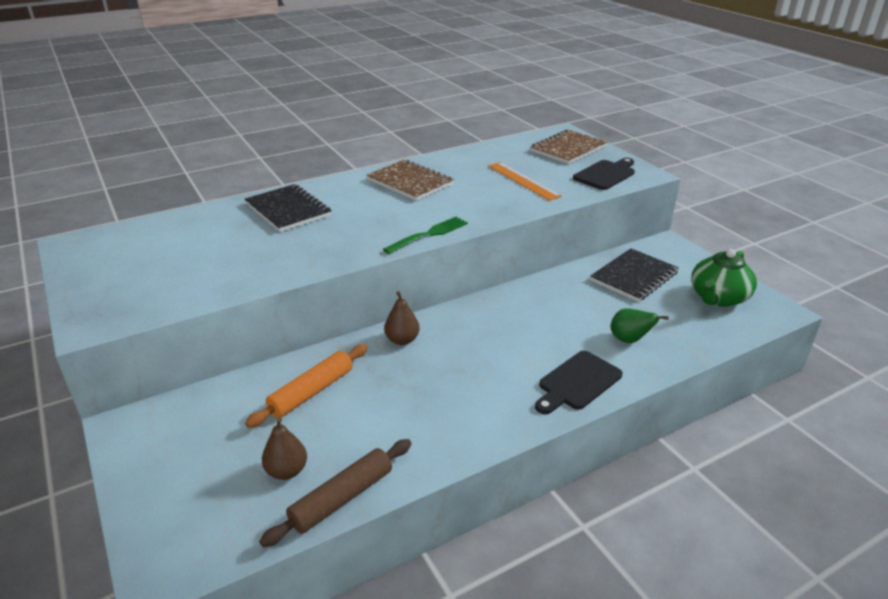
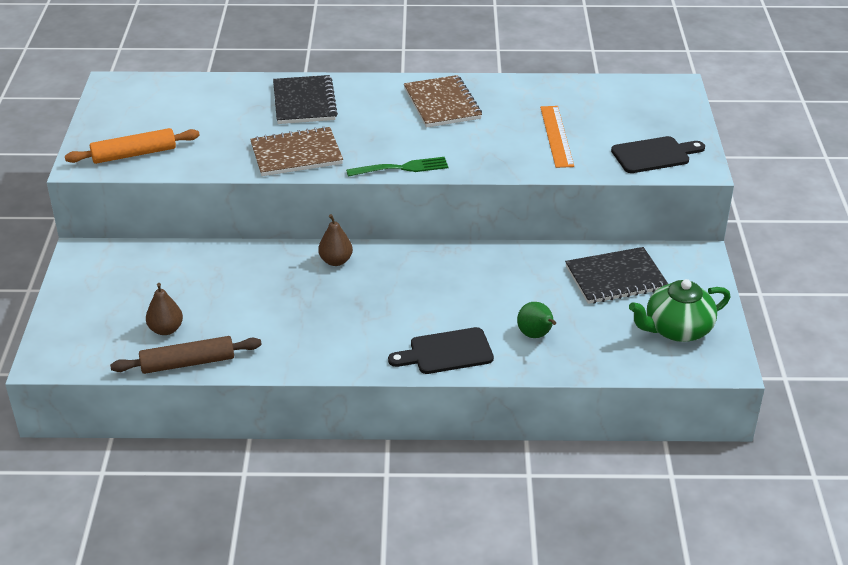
camera: 30 degrees right, 5 degrees up
orange rolling pin [245,344,368,428] -> orange rolling pin moved to [65,128,200,164]
brown notebook [530,129,608,164] -> brown notebook moved to [250,126,343,176]

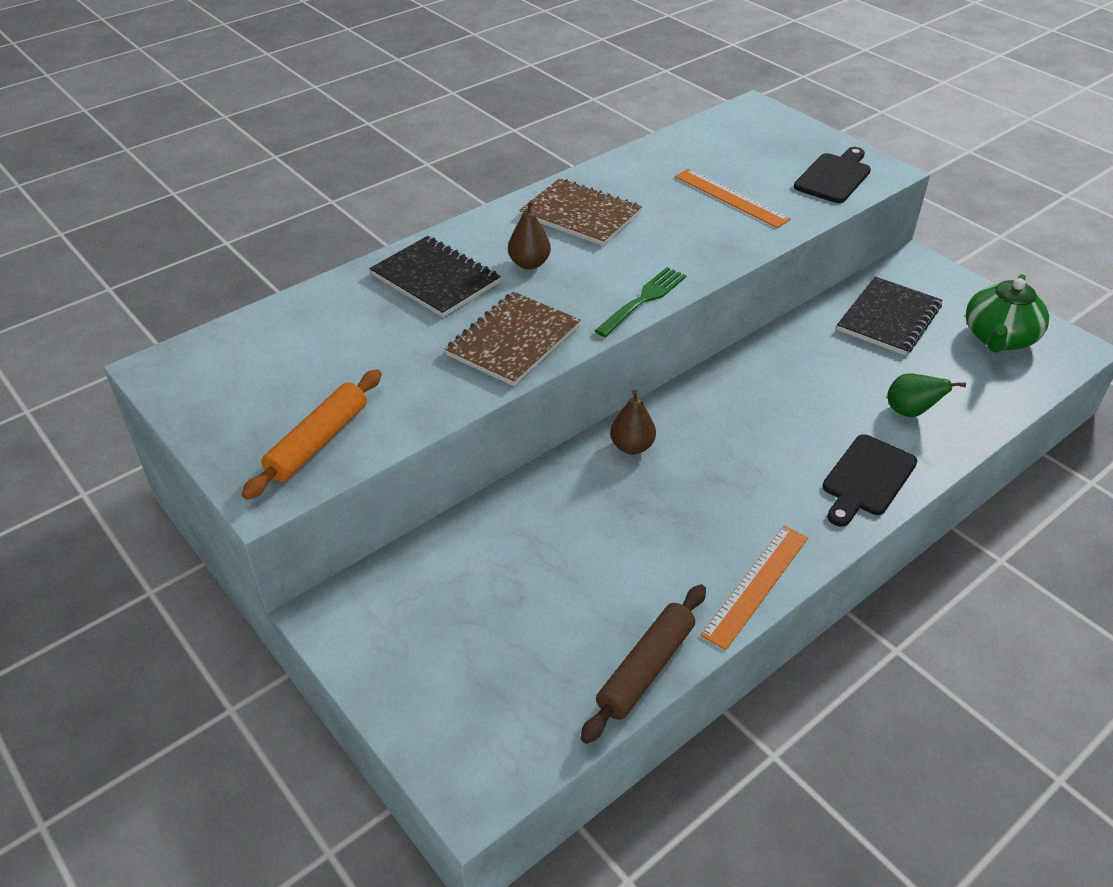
camera: 40 degrees left, 5 degrees up
brown pear [146,283,183,335] -> brown pear moved to [508,200,551,270]
none -> orange ruler [700,525,808,650]

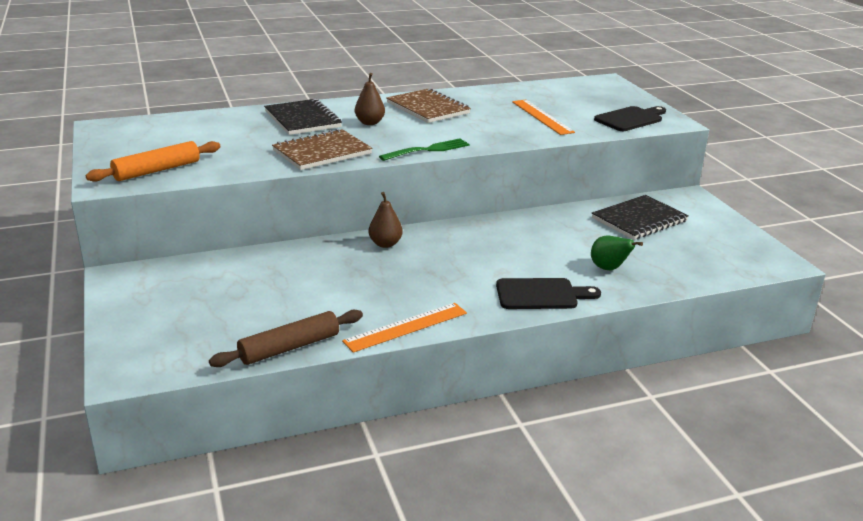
camera: 20 degrees right, 15 degrees down
black cutting board [823,434,917,527] -> black cutting board turned 150 degrees counterclockwise [496,278,601,309]
green teapot [966,274,1049,353] -> none

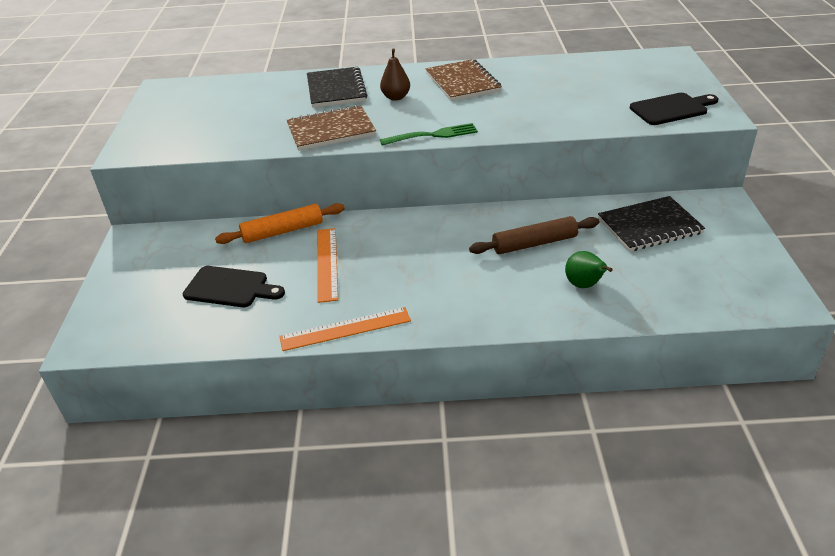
camera: 20 degrees right, 10 degrees up
orange rolling pin [85,141,220,182] -> orange rolling pin moved to [215,203,345,244]
brown rolling pin [209,310,363,367] -> brown rolling pin moved to [469,216,599,254]
brown pear [369,192,403,248] -> none
black cutting board [496,278,601,309] -> black cutting board moved to [183,266,285,307]
orange ruler [512,100,575,135] -> orange ruler moved to [317,228,338,303]

